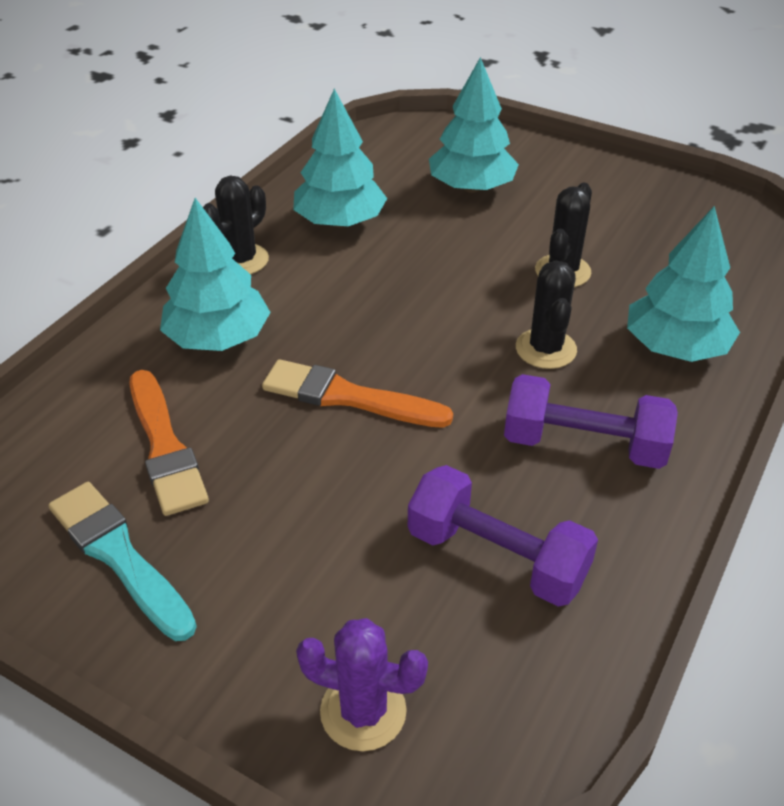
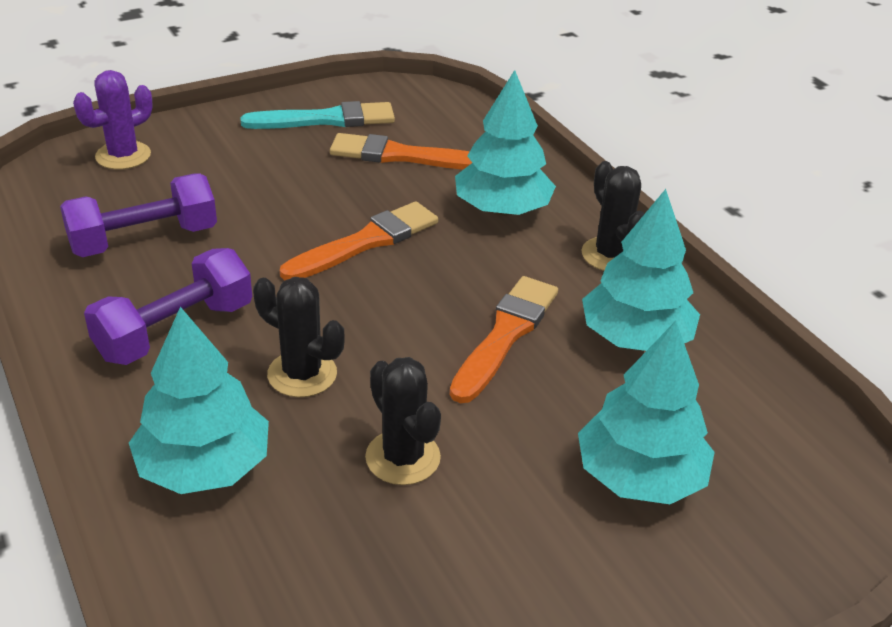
camera: 120 degrees right, 5 degrees down
none -> orange brush [450,276,558,403]

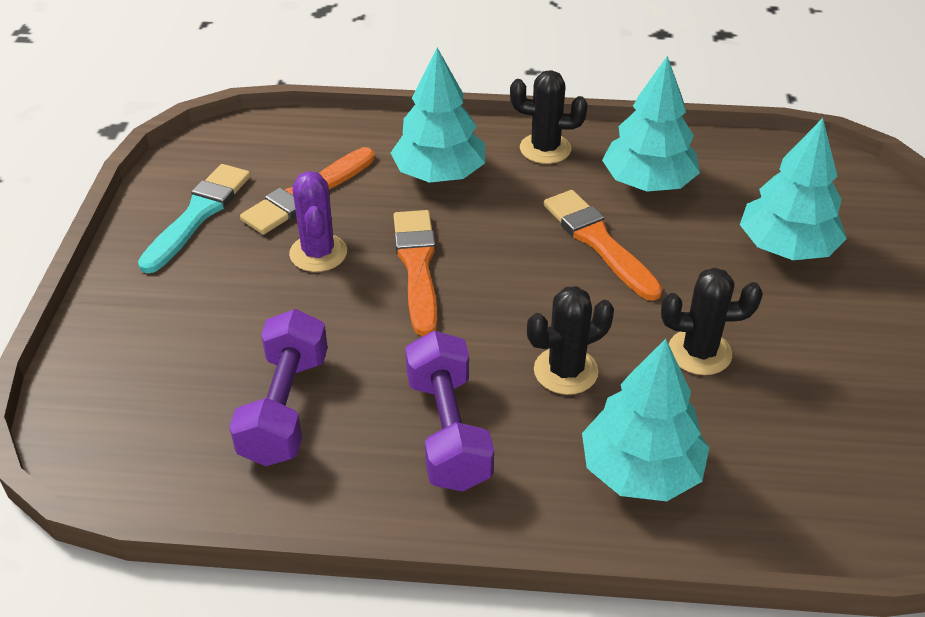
camera: 55 degrees left, 5 degrees up
purple cactus [73,70,153,170] -> purple cactus moved to [289,171,347,272]

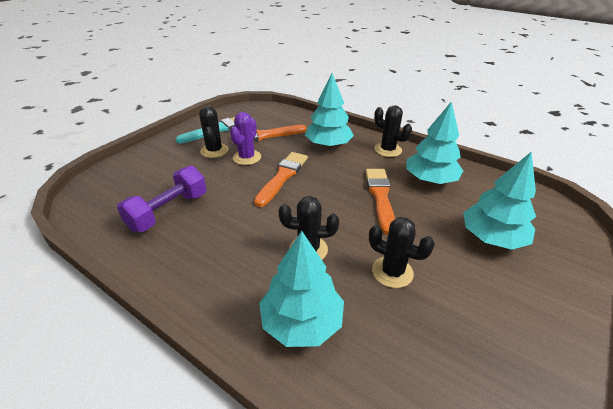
camera: 30 degrees right, 5 degrees down
purple dumbbell [405,331,494,491] -> none
none -> black cactus [199,105,228,158]

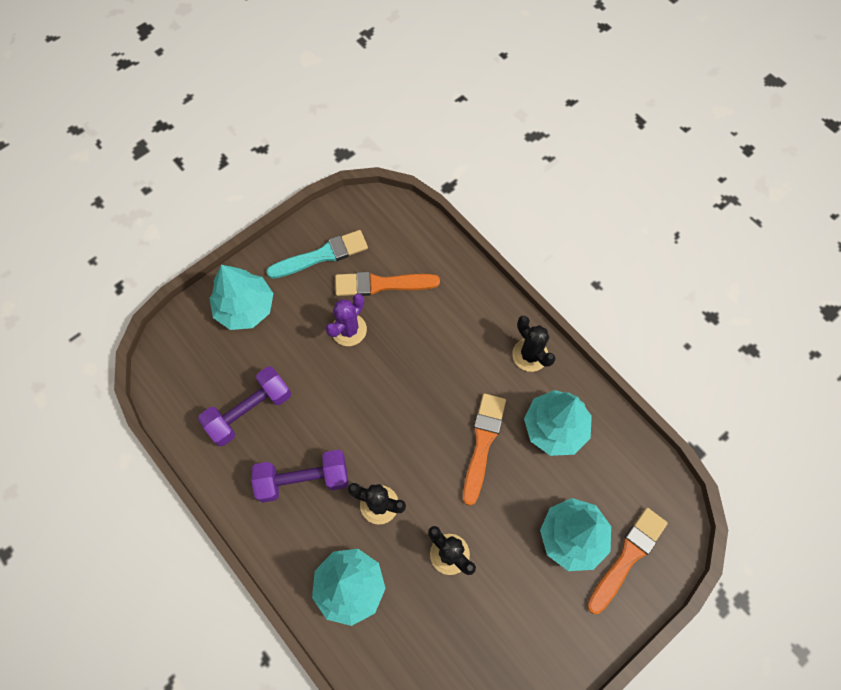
camera: 15 degrees right, 30 degrees up
black cactus [199,105,228,158] -> none
orange brush [254,152,308,207] -> orange brush moved to [587,508,668,614]
turquoise tree [305,73,354,148] -> turquoise tree moved to [209,265,274,330]
none -> purple dumbbell [251,450,348,503]

